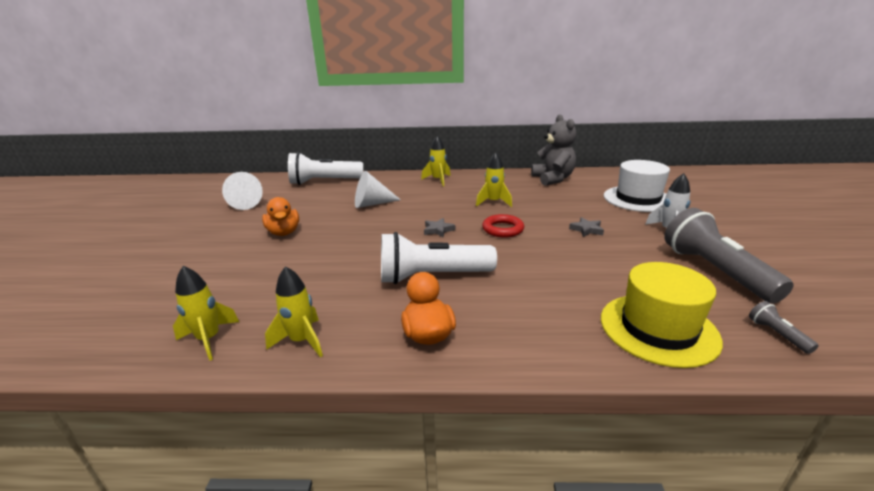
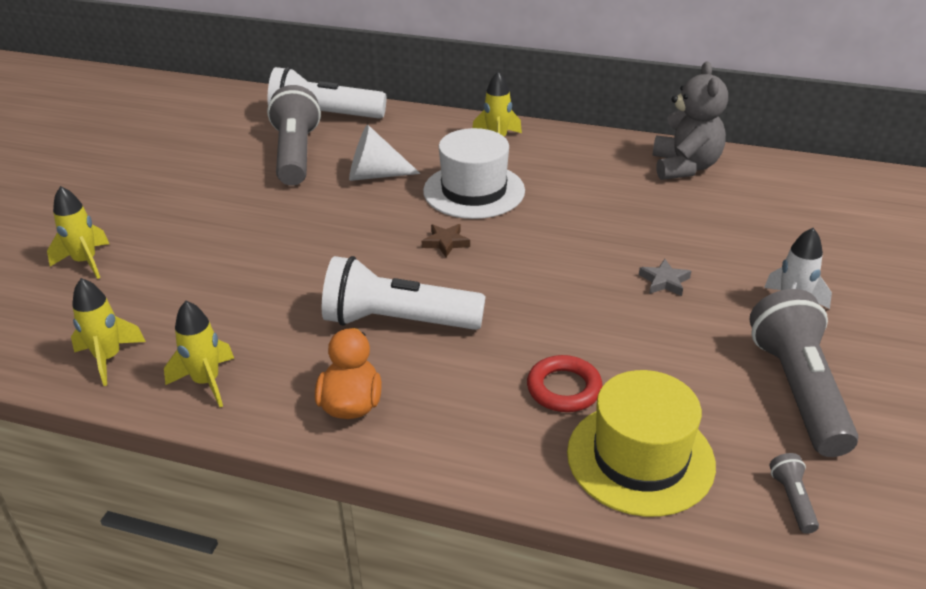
camera: 15 degrees right, 10 degrees up
white cone [222,172,263,210] -> none
orange duck [262,197,299,236] -> none
grey star [424,218,455,237] -> brown star [422,224,470,257]
yellow rocket [476,152,512,207] -> yellow rocket moved to [47,186,109,279]
red ring [482,214,524,238] -> red ring moved to [527,355,603,412]
white hat [604,160,670,212] -> white hat moved to [423,128,525,219]
none -> grey flashlight [267,85,321,186]

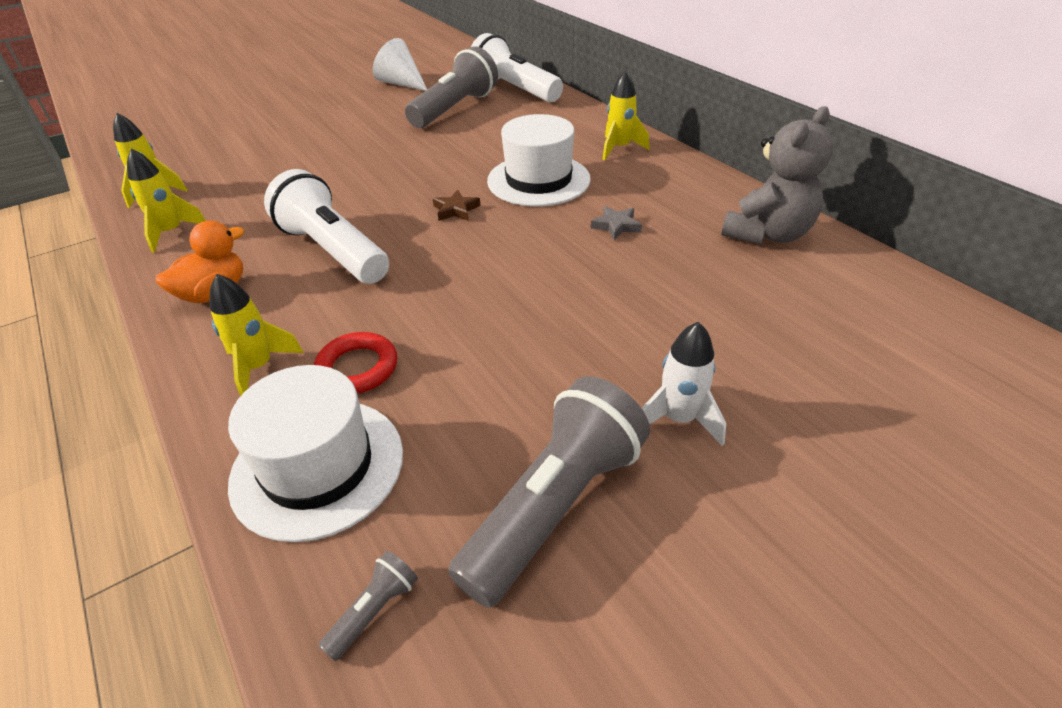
camera: 40 degrees right, 5 degrees up
yellow rocket [47,186,109,279] -> yellow rocket moved to [210,274,304,396]
white cone [349,125,421,181] -> white cone moved to [373,38,427,91]
yellow hat [567,370,716,517] -> white hat [228,365,403,542]
grey star [639,259,691,296] -> grey star moved to [591,206,642,240]

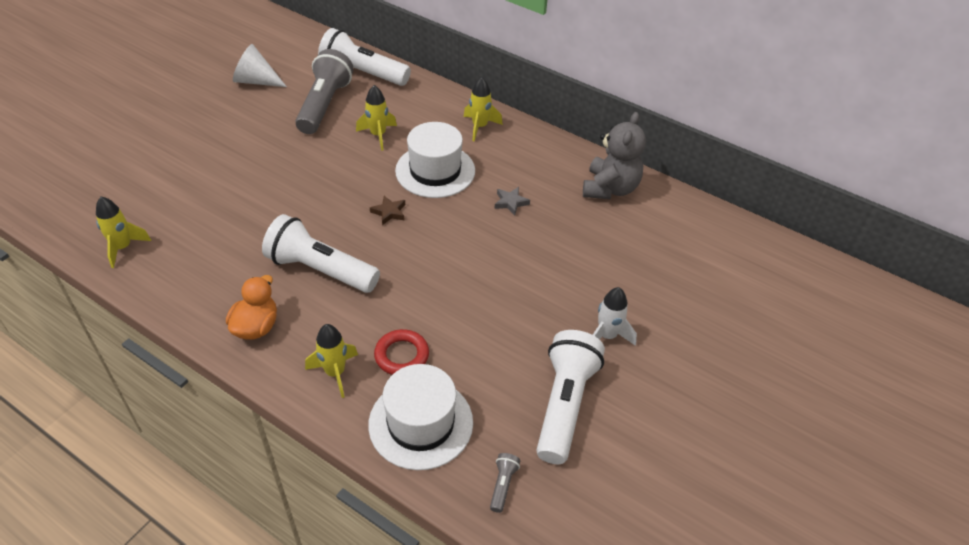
camera: 25 degrees left, 5 degrees up
yellow rocket [127,149,206,253] -> yellow rocket moved to [356,85,397,151]
grey flashlight [448,376,650,608] -> white flashlight [536,330,605,464]

